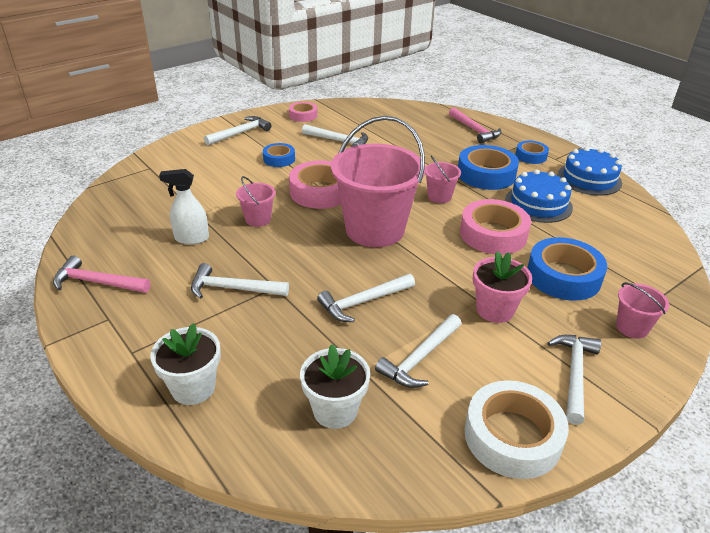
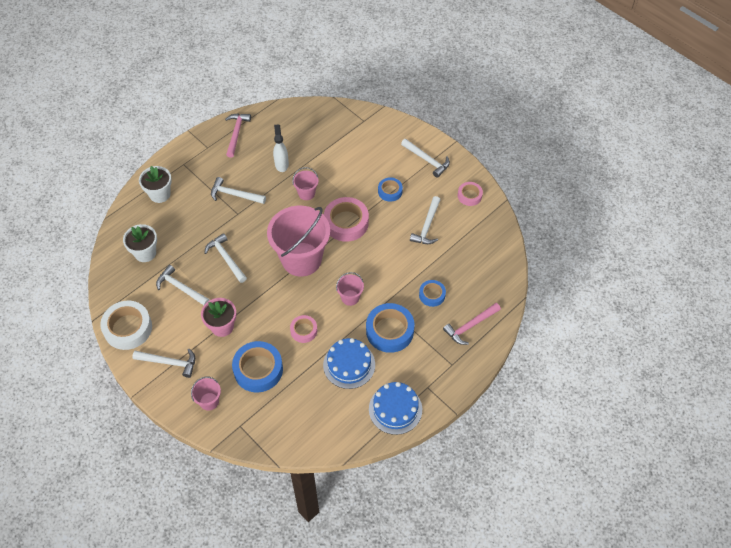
camera: 85 degrees right, 20 degrees up
white hammer [191,263,289,299] -> white hammer turned 75 degrees counterclockwise [211,177,266,204]
pink tape [460,199,531,255] -> pink tape [290,315,317,343], size x0.56
blue tape [515,141,549,164] -> blue tape moved to [419,280,446,307]

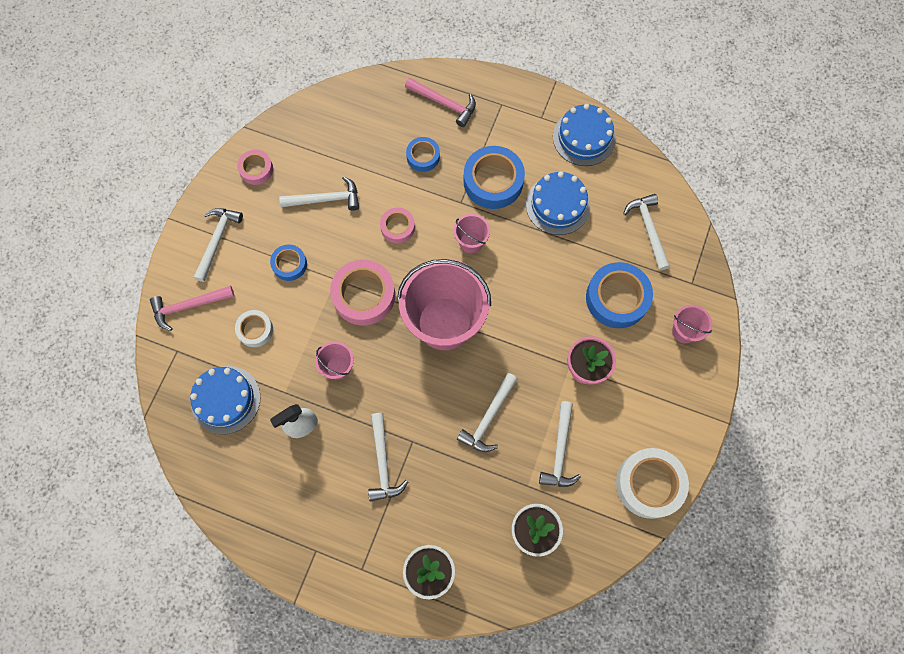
camera: 115 degrees left, 15 degrees up
white hammer [133,349,195,378] -> white hammer moved to [623,194,670,271]
pink hammer [225,113,251,158] -> pink hammer moved to [150,286,234,331]
pink tape [290,315,317,343] -> pink tape moved to [380,207,415,243]
none -> blue cake [190,366,261,434]
none -> white tape [235,310,273,347]

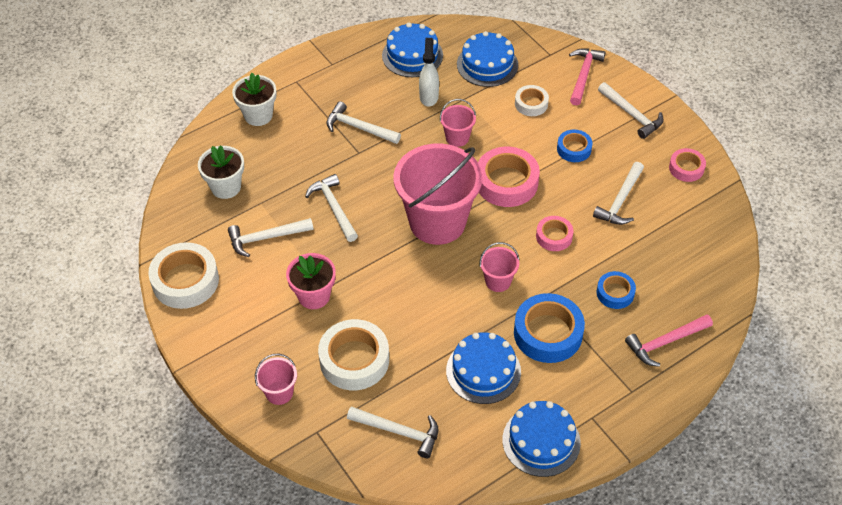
camera: 125 degrees right, 20 degrees down
white hammer [539,401,581,487] -> white hammer turned 60 degrees counterclockwise [228,218,313,257]
blue tape [586,262,653,328] -> white tape [318,319,389,390]
none -> blue cake [382,22,443,77]

